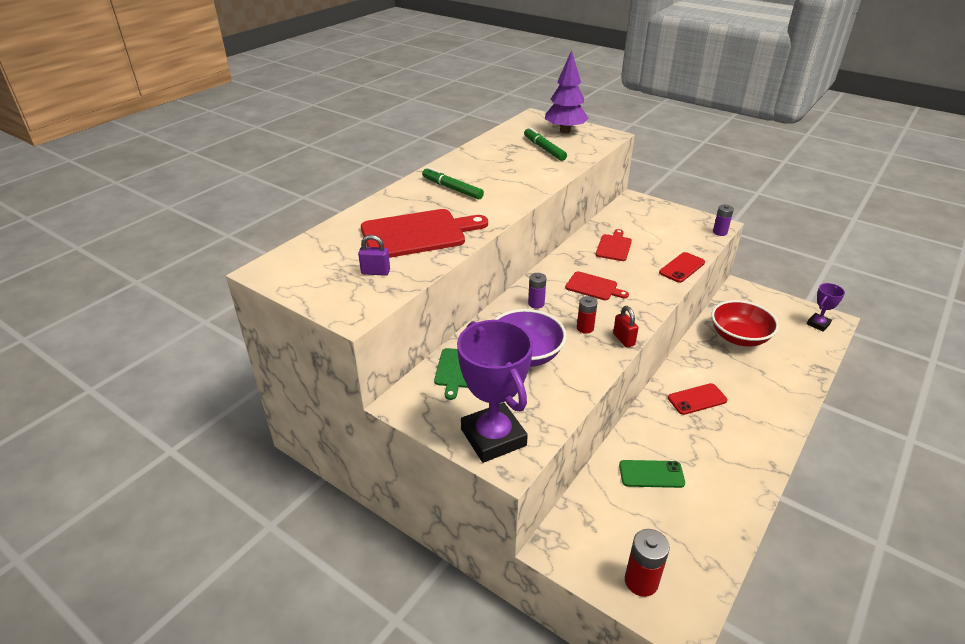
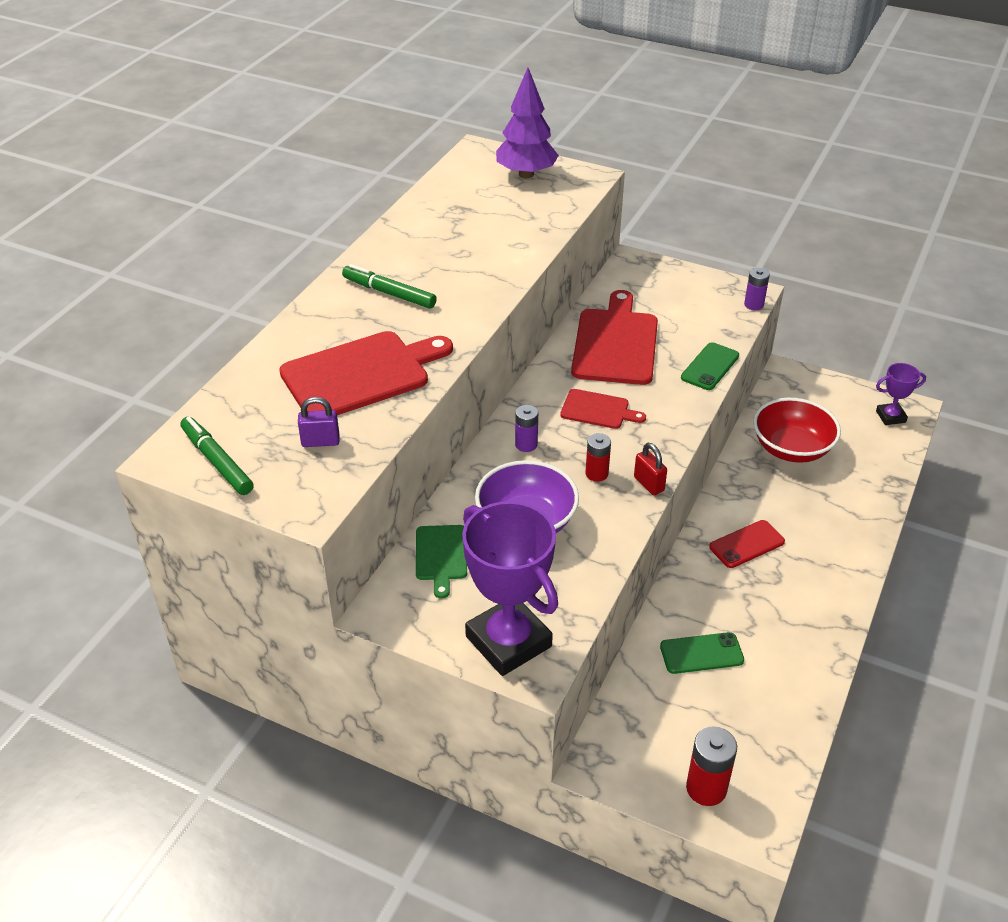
camera: 10 degrees left, 5 degrees up
green marker [524,127,567,161] -> green marker moved to [180,417,253,495]
red cutting board [596,229,632,261] -> red cutting board [571,290,658,385], size x1.88
red phone [659,252,705,283] -> green phone [681,342,739,390]
purple trophy [807,283,845,331] -> purple trophy turned 45 degrees clockwise [876,363,926,425]

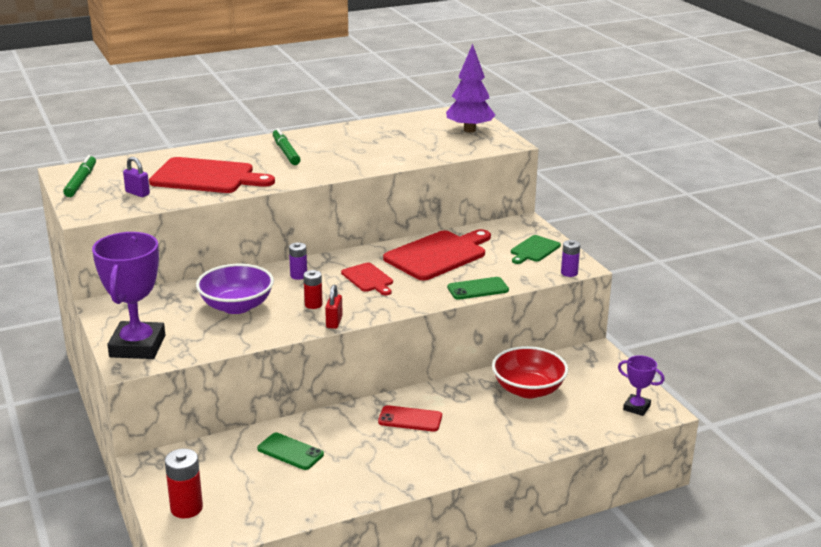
camera: 40 degrees right, 15 degrees down
green cutting board [416,525,467,599] -> green cutting board moved to [511,235,561,264]

